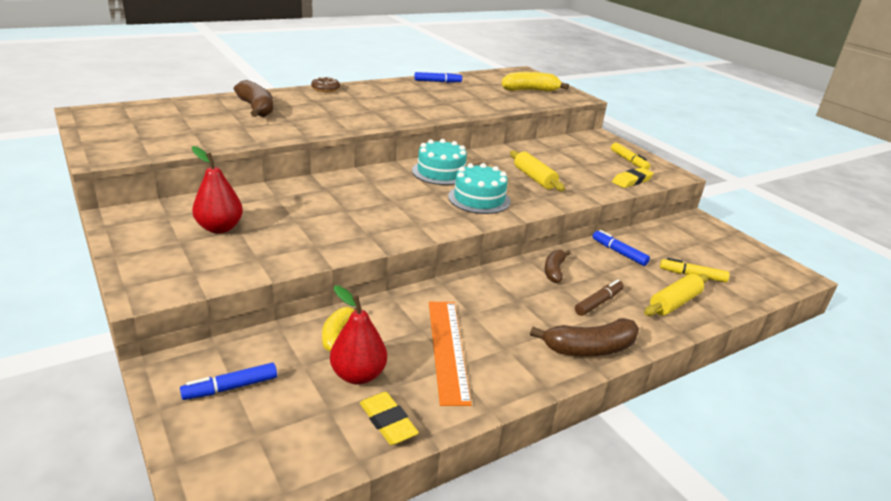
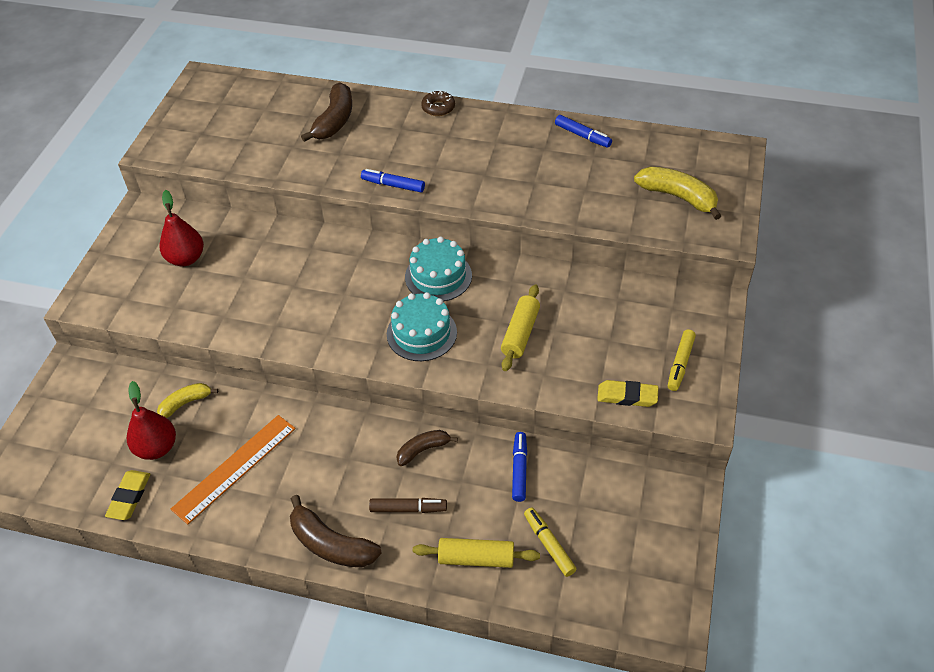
camera: 50 degrees right, 20 degrees up
blue marker [180,363,277,400] -> blue marker moved to [361,169,425,192]

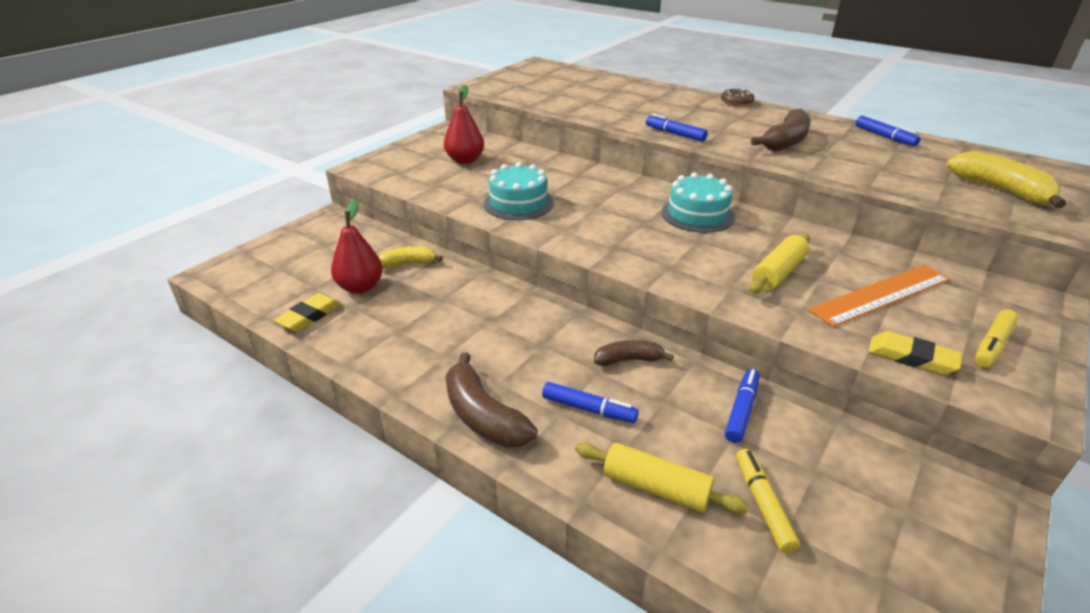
camera: 20 degrees right, 15 degrees down
orange ruler [171,415,296,525] -> orange ruler moved to [808,265,950,327]
brown banana [301,82,352,142] -> brown banana moved to [751,109,811,152]
brown marker [369,498,447,513] -> blue marker [542,382,639,423]
turquoise cake [387,292,457,361] -> turquoise cake moved to [484,162,554,220]

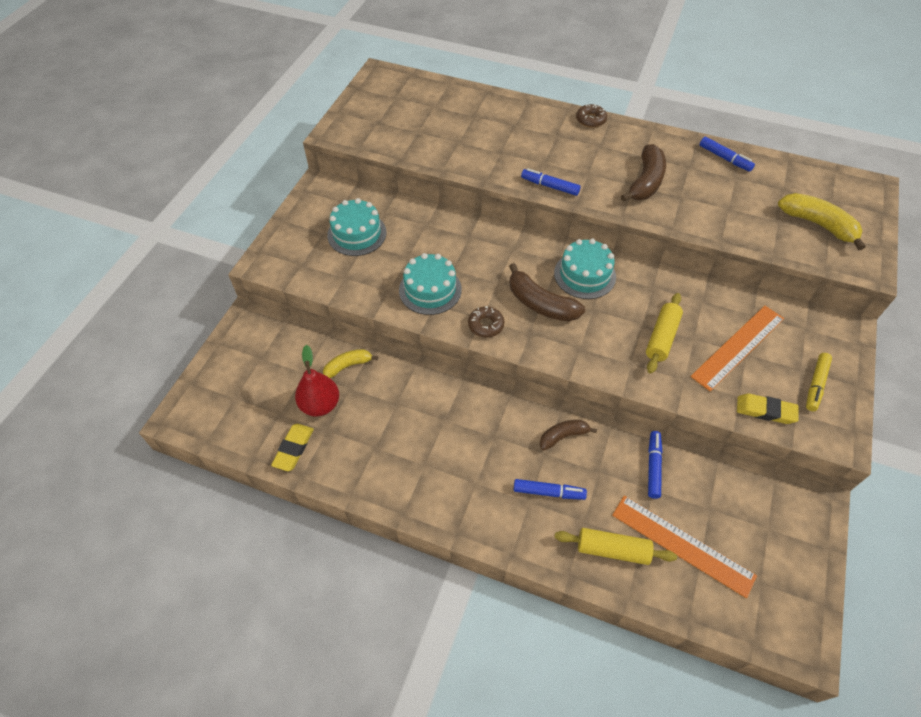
camera: 15 degrees left, 20 degrees up
red pear [444,85,484,164] -> turquoise cake [327,198,387,256]
brown banana [445,352,538,448] -> brown banana moved to [509,263,585,322]
yellow marker [736,449,800,553] -> orange ruler [612,496,757,598]
none -> brown donut [468,306,504,338]

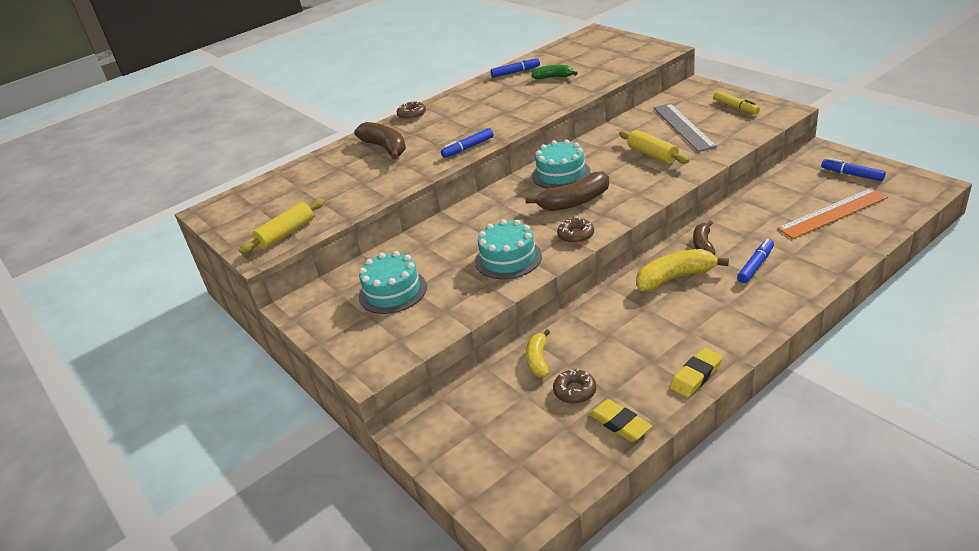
camera: 55 degrees left, 20 degrees down
red pear [295,345,339,416] -> brown donut [553,369,596,404]
yellow rolling pin [554,528,677,565] -> yellow rolling pin moved to [239,199,324,254]
brown banana [621,144,666,202] -> brown banana moved to [354,122,406,160]
blue marker [648,431,662,499] -> blue marker moved to [822,158,886,181]
orange ruler [690,306,784,391] -> grey ruler [653,103,717,152]
yellow eraser [737,394,798,424] -> yellow eraser moved to [670,348,723,398]
yellow banana [778,193,865,250] -> yellow banana moved to [636,249,729,291]
none -> green banana [531,65,577,79]

